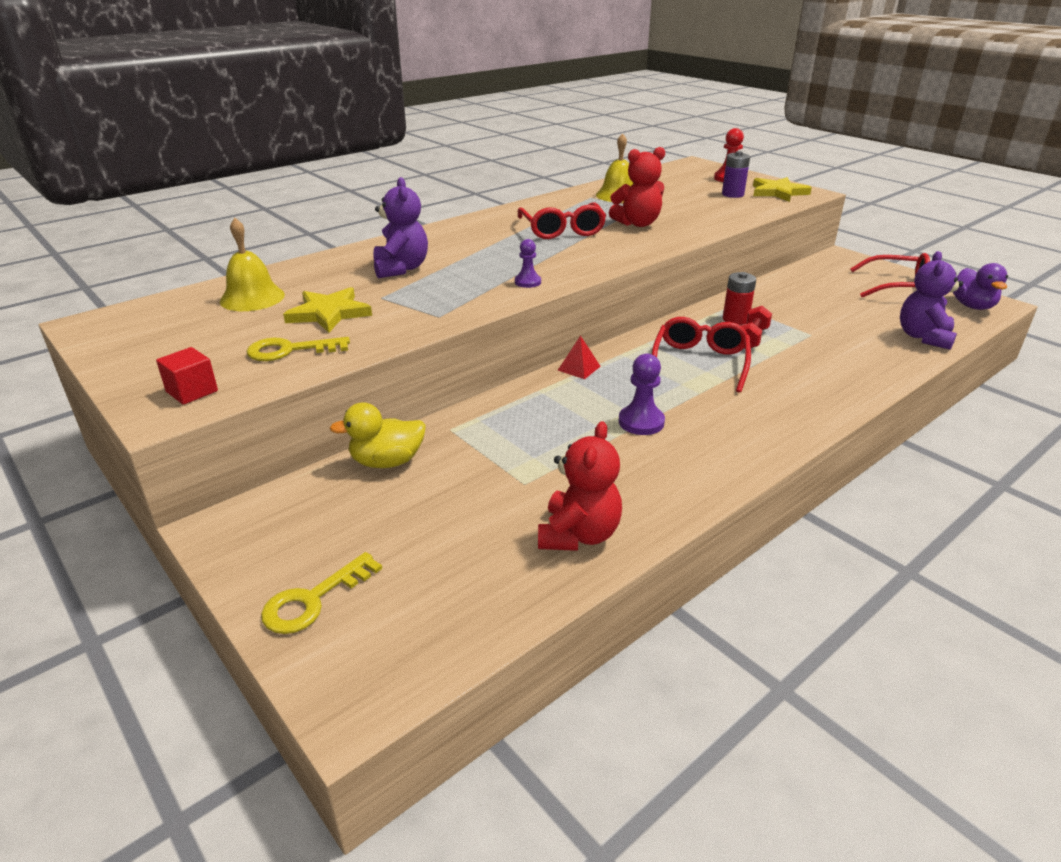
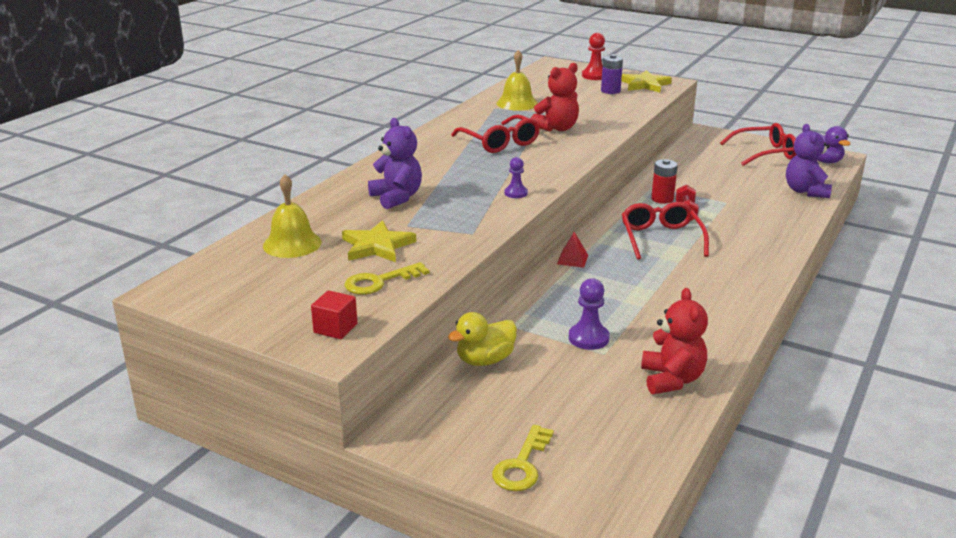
camera: 20 degrees left, 5 degrees down
purple pawn [619,354,665,435] -> purple pawn moved to [569,278,609,350]

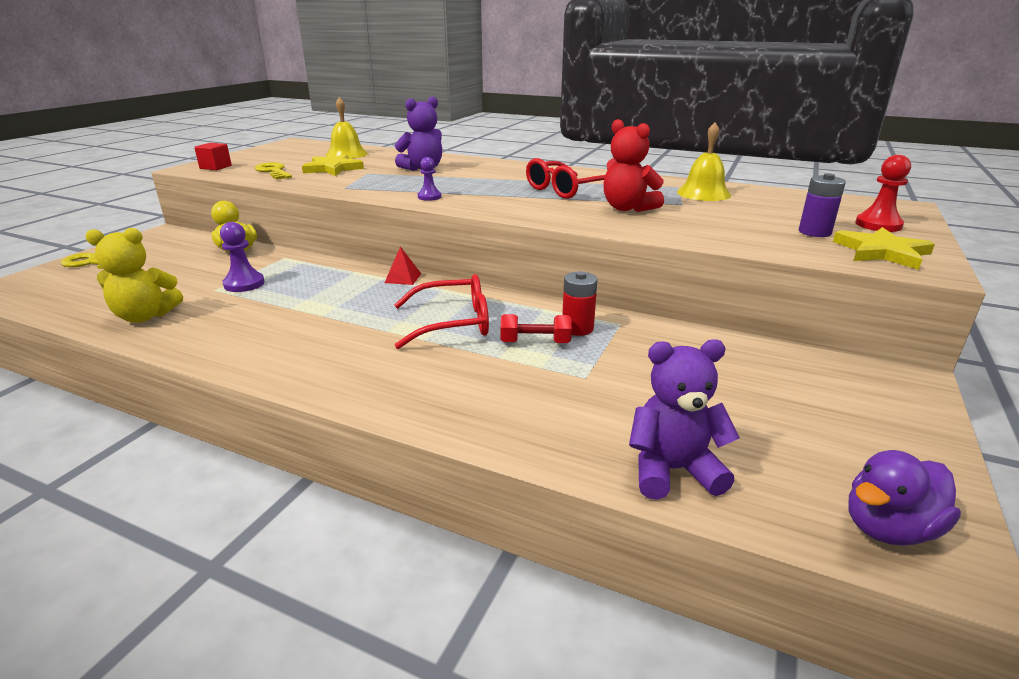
camera: 85 degrees right, 0 degrees up
red teddy bear [641,288,708,394] -> yellow teddy bear [85,228,183,323]
red glasses [720,123,796,166] -> none

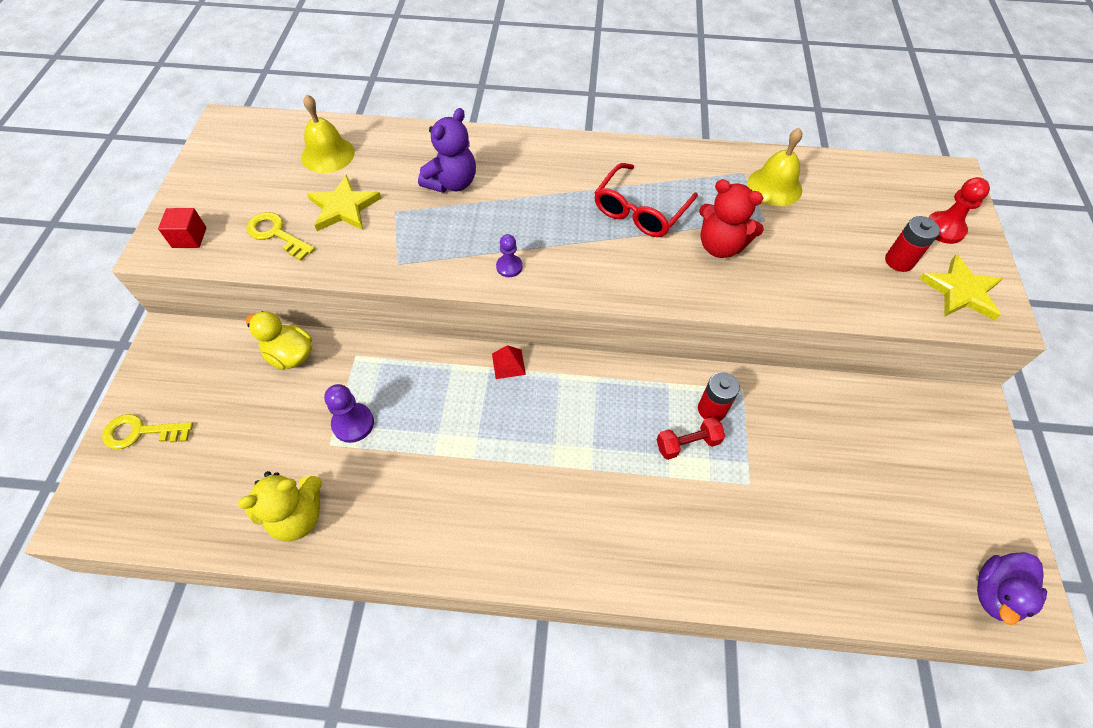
camera: 20 degrees left, 30 degrees up
red glasses [394,274,489,349] -> none
purple teddy bear [629,339,740,500] -> none
purple battery [799,173,846,237] -> red battery [885,216,940,272]

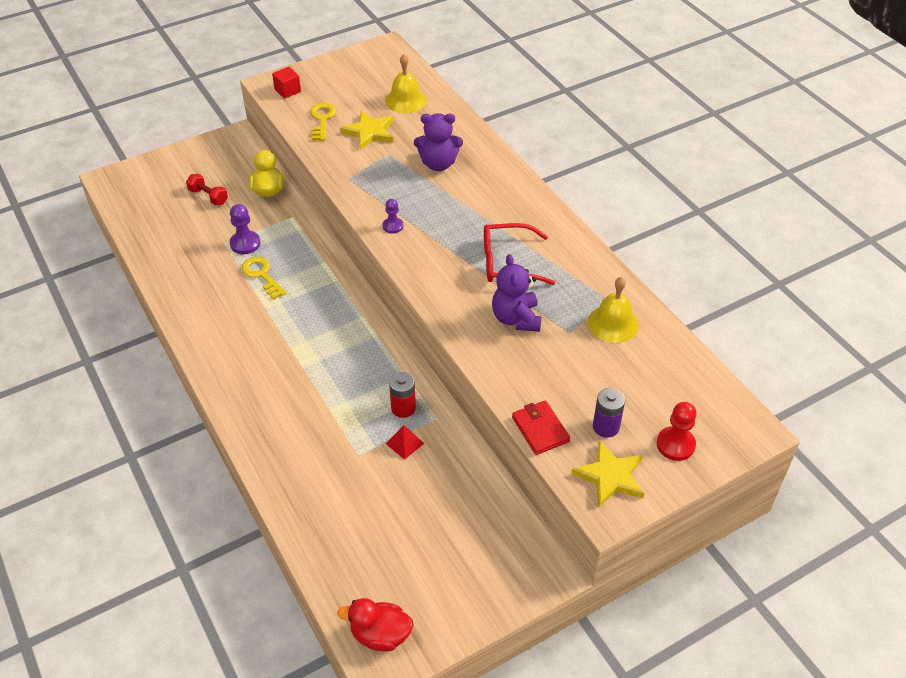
camera: 55 degrees right, 10 degrees down
yellow key [102,414,193,449] -> yellow key moved to [241,257,286,300]
yellow teddy bear [238,471,322,541] -> none
red pyramid [492,345,526,379] -> red pyramid moved to [386,425,424,460]
red dumbbell [657,417,725,460] -> red dumbbell moved to [186,174,228,205]
red teddy bear [699,179,764,258] -> purple teddy bear [492,254,542,332]
red battery [885,216,940,272] -> purple battery [593,388,625,438]
purple duck [977,552,1047,625] -> red duck [337,598,414,652]
none -> red wallet [512,400,570,455]

